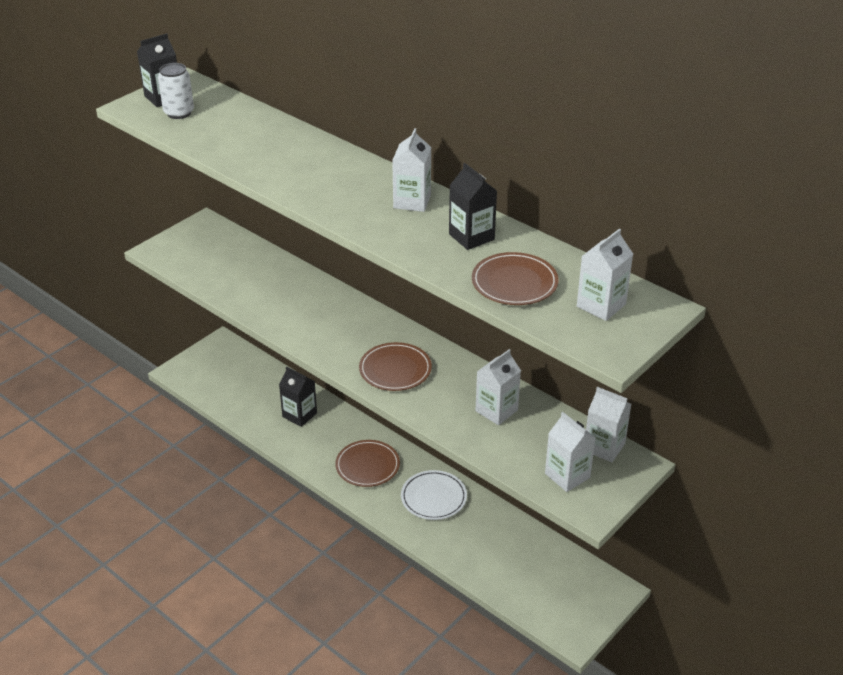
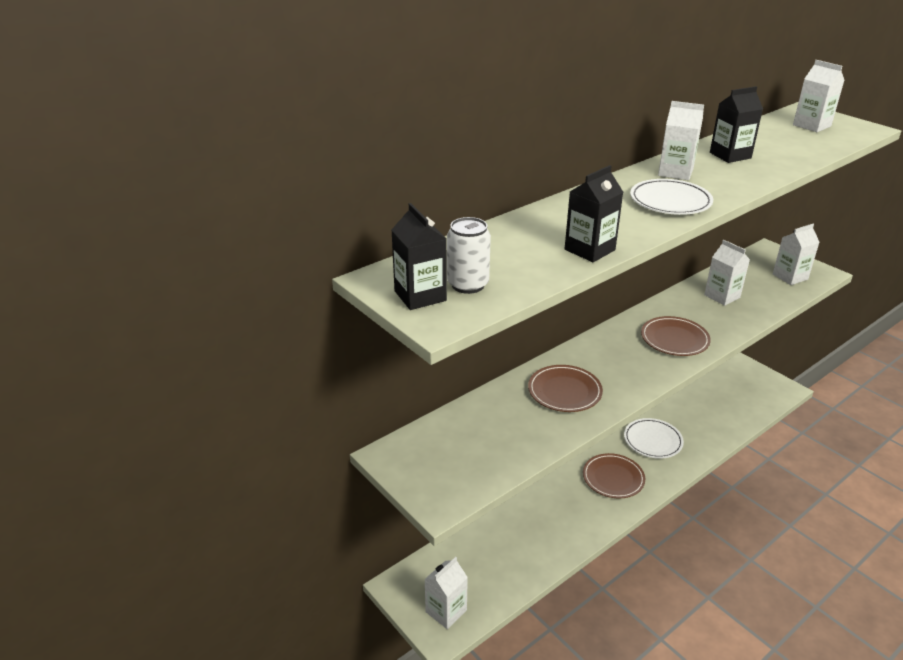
camera: 80 degrees left, 5 degrees down
black carton [279,367,317,427] -> black carton moved to [565,165,623,262]
brown plate [472,252,559,305] -> brown plate moved to [528,365,603,412]
white carton [586,387,631,462] -> white carton moved to [424,557,468,629]
none -> white plate [630,179,713,215]

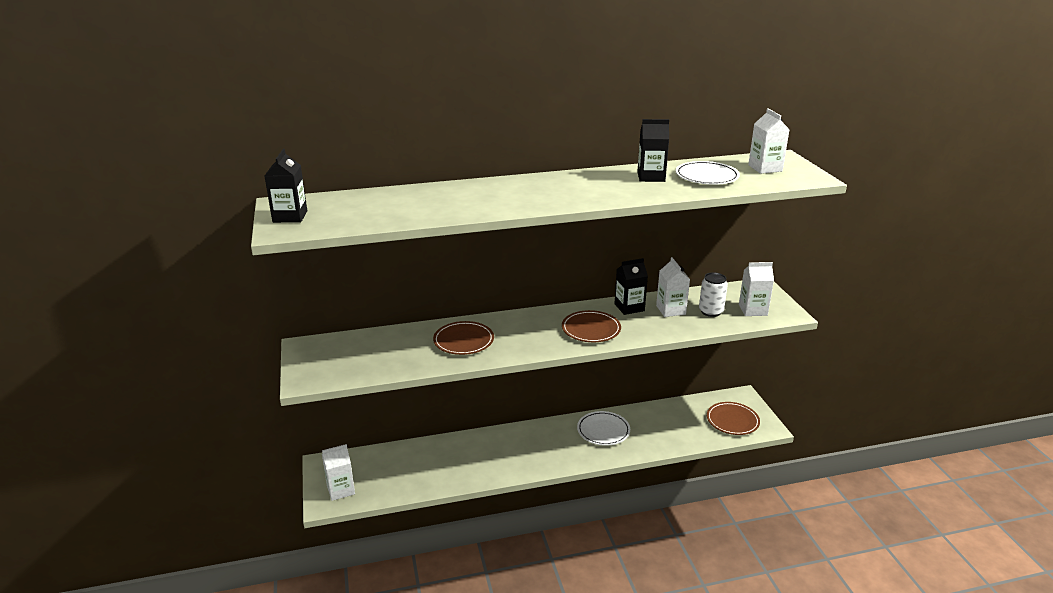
camera: 25 degrees right, 5 degrees down
white can [447,217,491,294] -> white can moved to [699,272,728,317]
black carton [565,165,623,262] -> black carton moved to [614,258,648,315]
brown plate [583,453,645,499] -> brown plate moved to [707,402,760,435]
white plate [630,179,713,215] -> white plate moved to [676,161,740,185]
white carton [658,101,704,180] -> none

